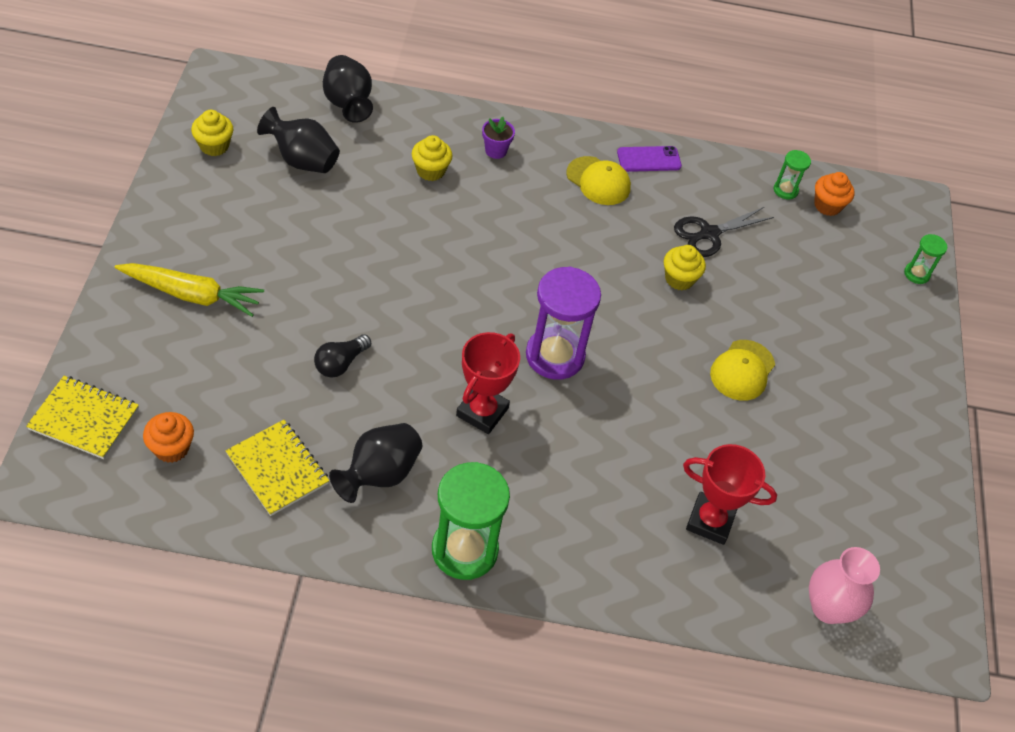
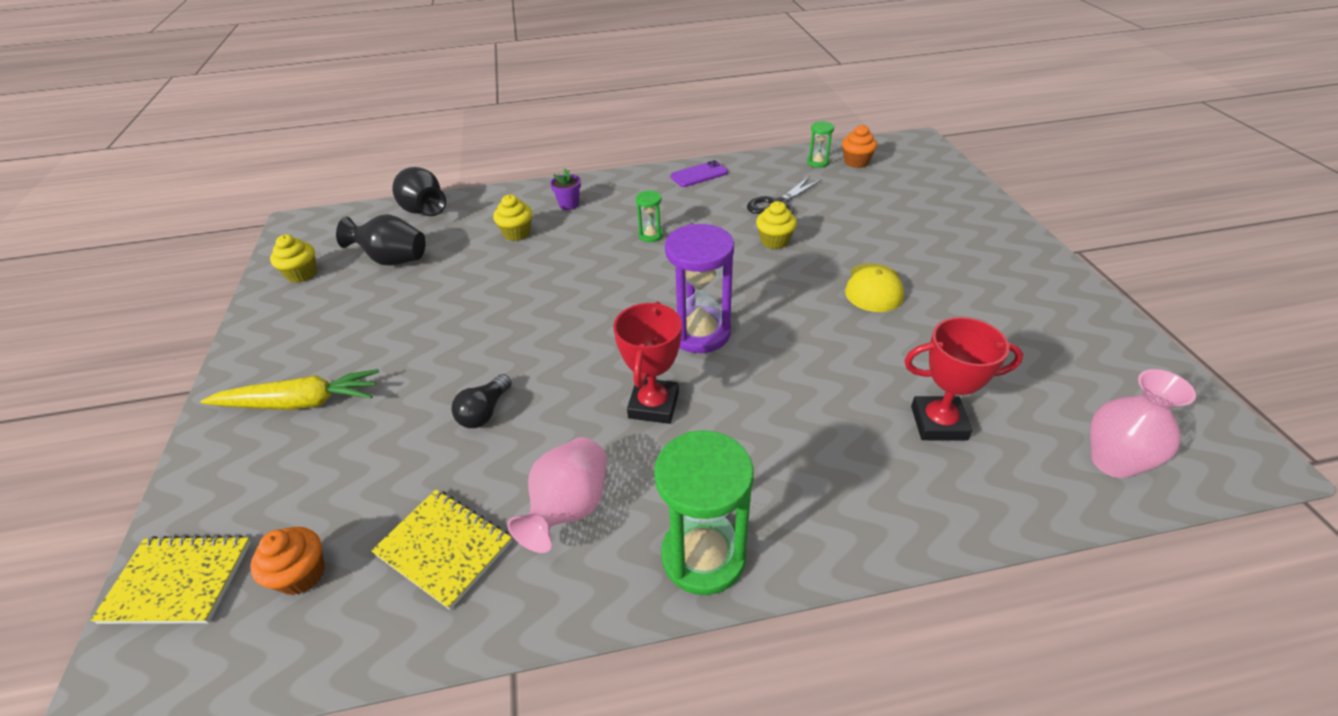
camera: 10 degrees left, 10 degrees down
black vase [329,423,422,503] -> pink vase [507,437,607,553]
yellow cap [566,156,631,205] -> none
green hourglass [904,234,947,284] -> green hourglass moved to [636,190,663,242]

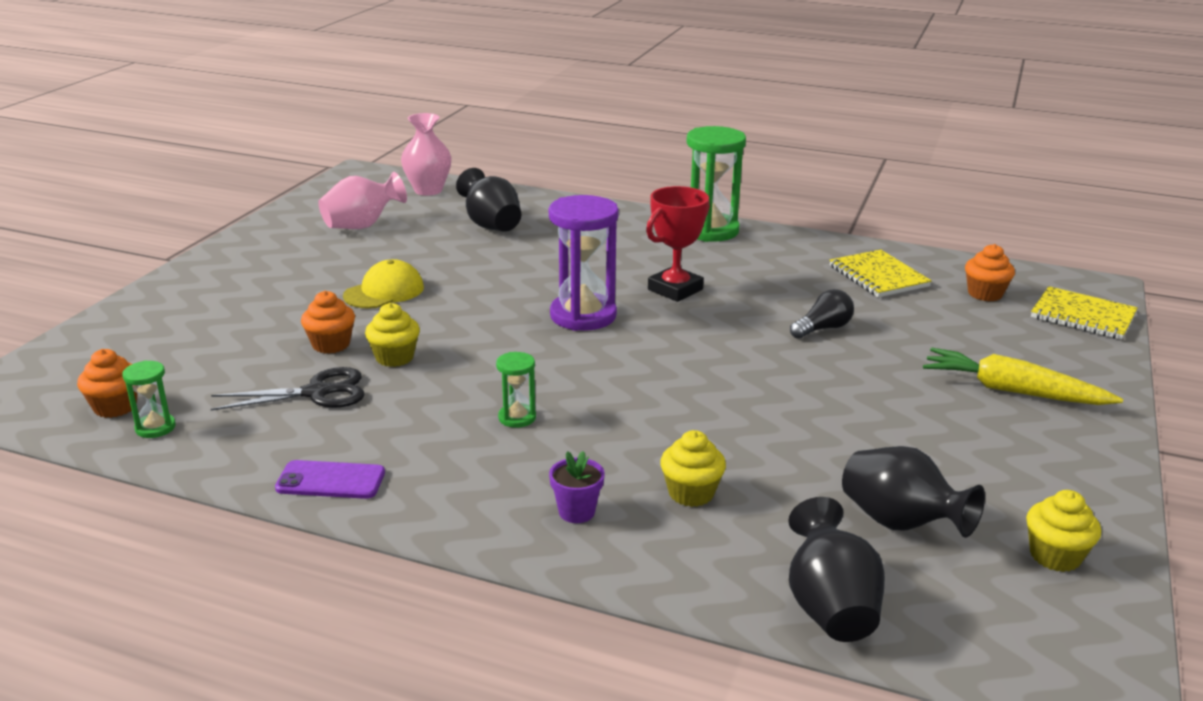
camera: 150 degrees left, 15 degrees down
pink vase [507,437,607,553] -> pink vase moved to [318,172,407,229]
red trophy [904,317,1023,441] -> black vase [456,168,521,231]
none -> orange cupcake [301,291,355,354]

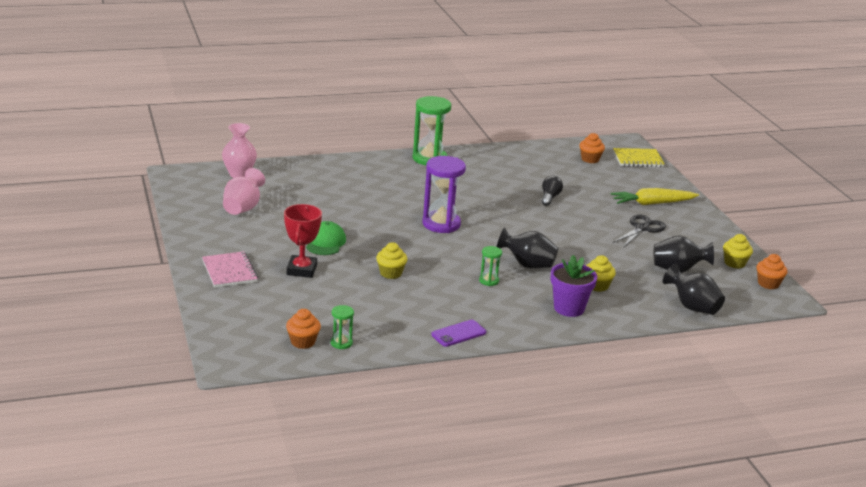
camera: 40 degrees left, 0 degrees up
black scissors [211,367,365,411] -> black scissors moved to [613,214,666,248]
orange cupcake [301,291,355,354] -> orange cupcake moved to [757,254,787,289]
yellow cap [343,259,424,309] -> green cap [306,221,346,255]
black vase [456,168,521,231] -> black vase moved to [497,227,558,268]
purple flower pot [549,451,605,523] -> purple flower pot [551,255,597,317], size x1.75
red trophy [646,186,710,302] -> red trophy moved to [284,204,322,278]
yellow notebook [830,250,932,297] -> none
none -> pink notebook [202,251,258,288]

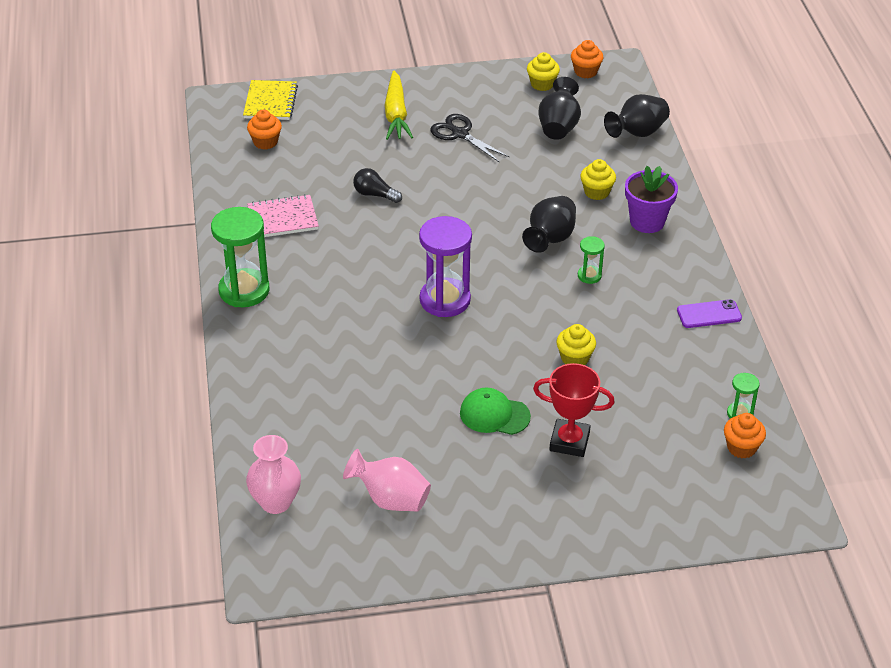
camera: 80 degrees left, 15 degrees up
pink notebook [202,251,258,288] -> pink notebook moved to [247,194,319,237]
purple phone [431,320,486,347] -> purple phone turned 75 degrees counterclockwise [677,299,742,328]

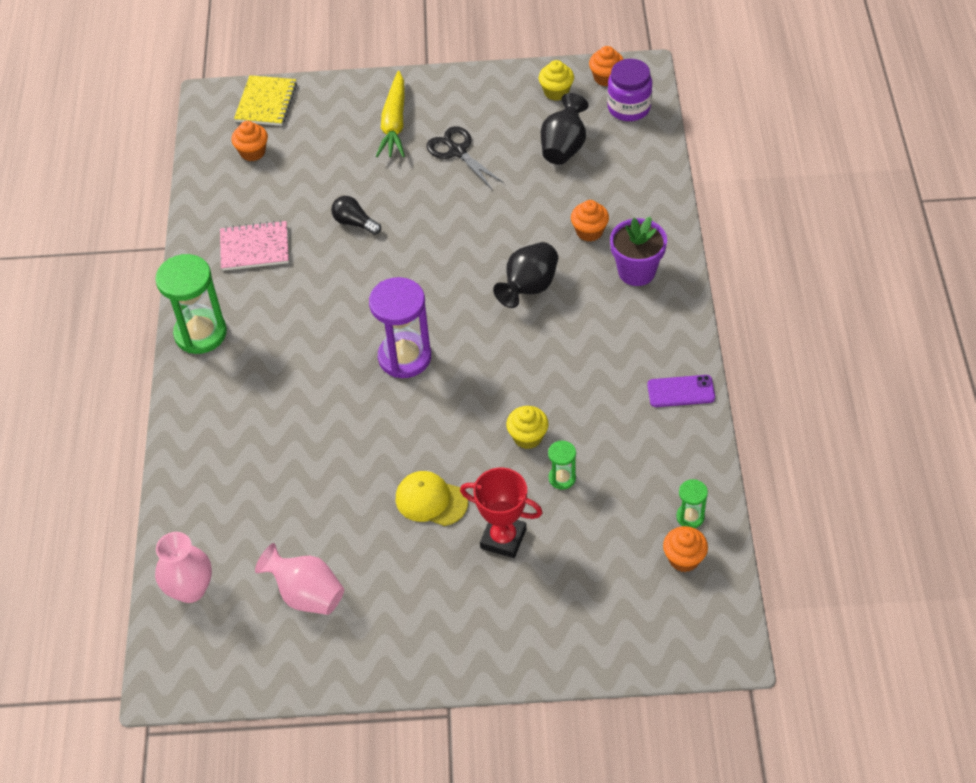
camera: 10 degrees right, 10 degrees up
green cap [460,388,531,435] -> yellow cap [396,471,468,526]
green hourglass [578,236,605,284] -> green hourglass moved to [548,441,576,490]
yellow cupcake [580,159,616,200] -> orange cupcake [571,200,609,242]
black vase [604,94,670,138] -> none
none -> purple jar [607,59,652,121]

